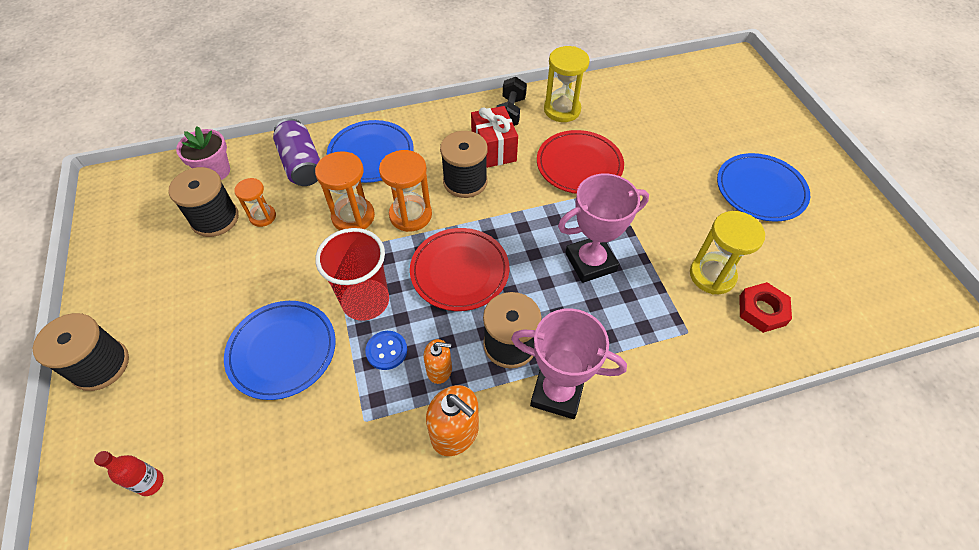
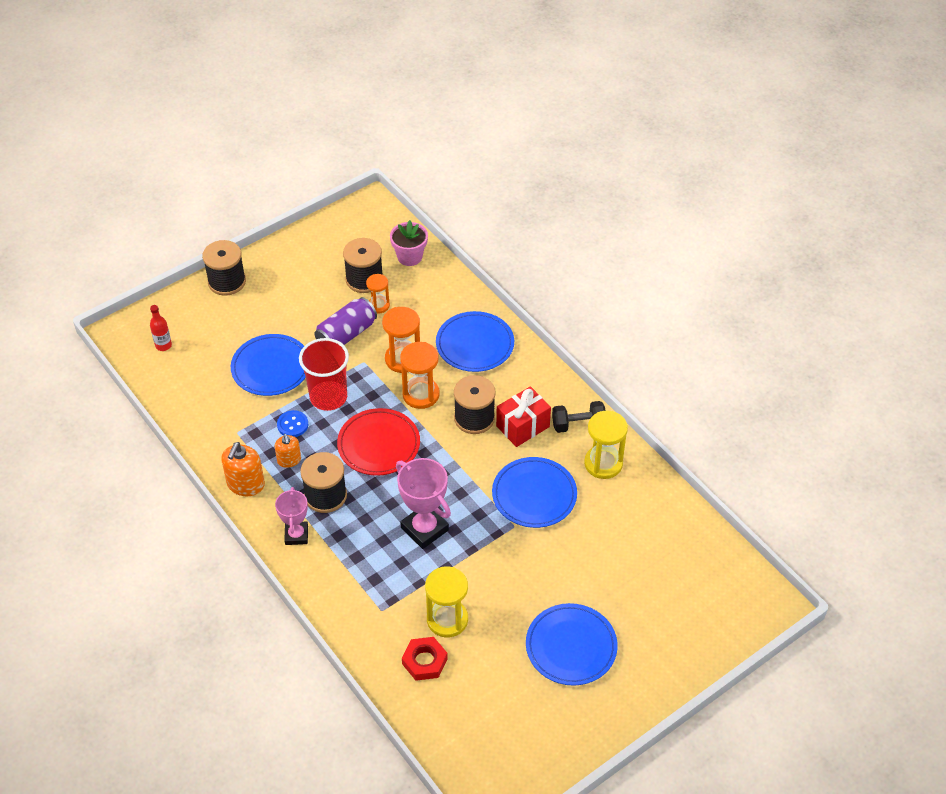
camera: 70 degrees right, 5 degrees down
purple can [273,119,320,186] -> purple can moved to [314,297,377,345]
pink trophy [511,308,627,419] -> pink trophy [275,487,308,545], size x0.65
red plate [537,130,624,194] -> blue plate [492,457,577,528]

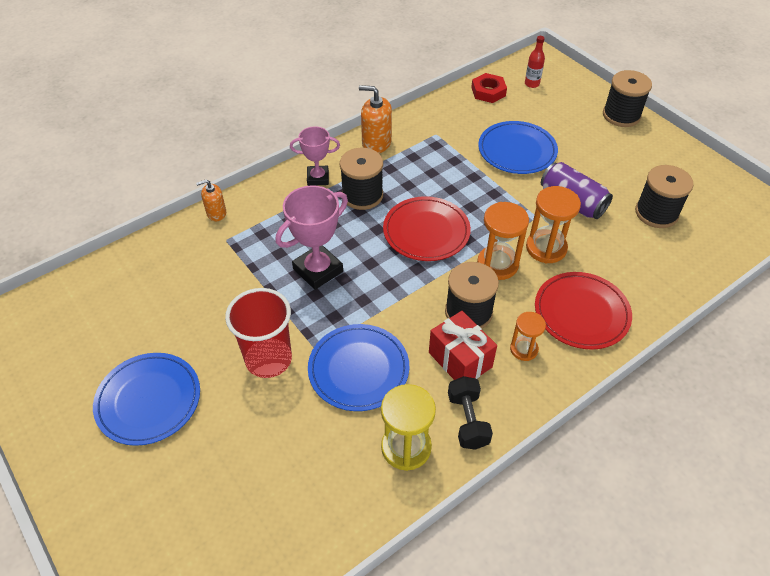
camera: 90 degrees right, 0 degrees up
orange soap dispenser [275,434,301,468] -> orange soap dispenser moved to [196,179,226,221]
blue button [277,410,308,437] -> none
red cup [299,338,349,411] -> red cup moved to [225,288,292,378]
orange hourglass [366,274,390,313] -> orange hourglass moved to [510,312,546,361]
pink flower pot [390,220,428,266] -> none
red nut [402,637,448,681] -> red nut moved to [471,73,507,103]
yellow hourglass [425,566,468,638] -> none
blue plate [436,311,514,372] -> red plate [535,272,632,350]

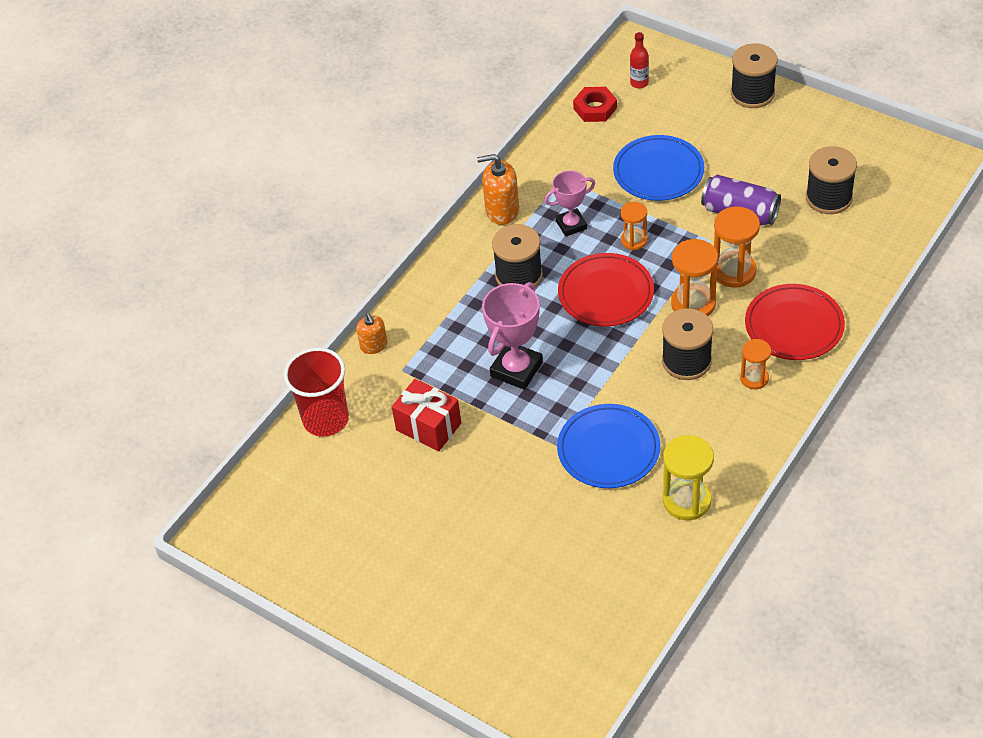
camera: 15 degrees left, 0 degrees up
blue plate [93,353,200,446] -> none
orange soap dispenser [196,179,226,221] -> orange soap dispenser turned 75 degrees counterclockwise [356,313,387,354]
red cup [225,288,292,378] -> red cup moved to [284,347,349,437]
pink trophy [290,126,340,186] -> pink trophy moved to [544,170,595,236]
red gift [429,311,497,380] -> red gift moved to [392,379,461,452]
black dumbbell [448,376,493,450] -> none
none -> orange hourglass [620,202,647,250]

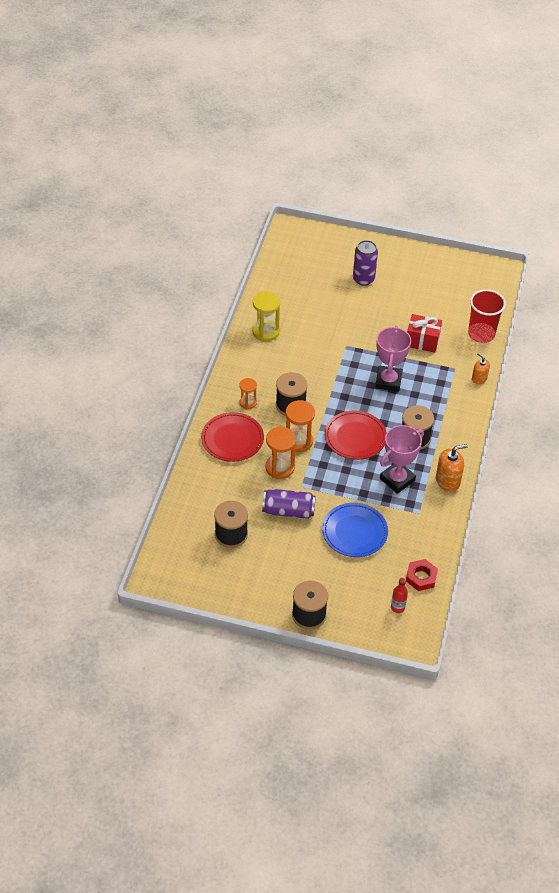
camera: 155 degrees right, 0 degrees up
pink trophy [544,170,595,236] -> pink trophy [380,425,424,494], size x1.55
blue plate [557,404,660,488] -> none
orange hourglass [620,202,647,250] -> none
none -> purple can [353,240,378,286]

